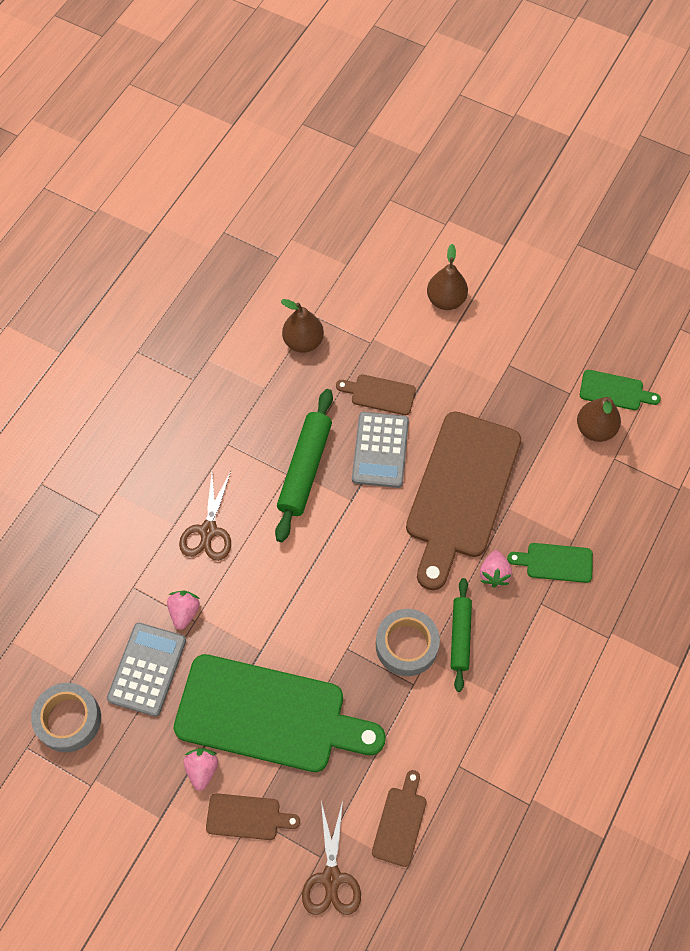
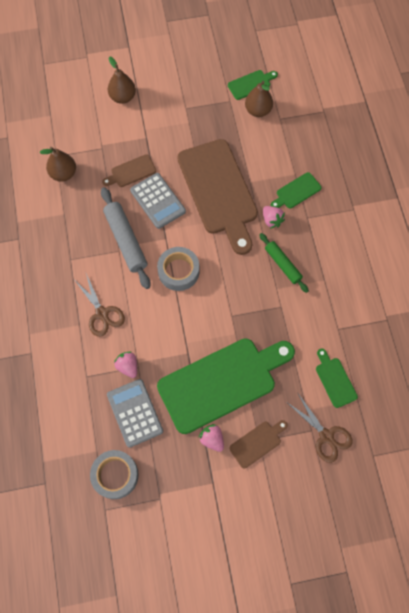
camera: 40 degrees left, 5 degrees up
green rolling pin [275,389,333,542] -> grey rolling pin [101,187,151,289]
brown cutting board [372,770,427,867] -> green cutting board [316,348,358,408]
grey tape [376,609,440,676] -> grey tape moved to [157,247,200,291]

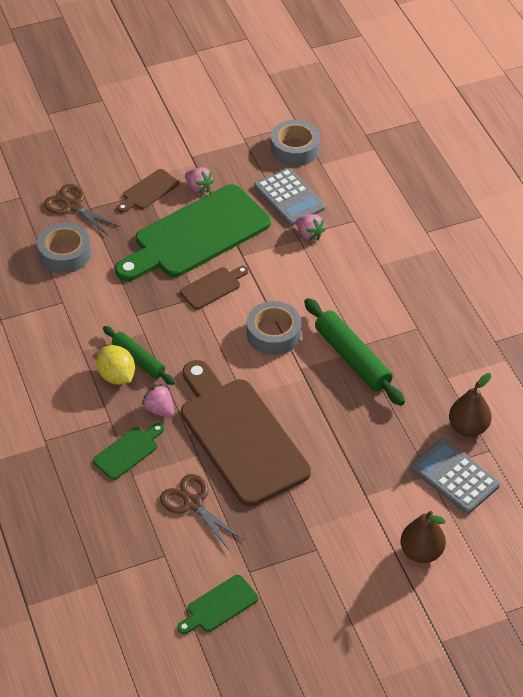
camera: 170 degrees right, 20 degrees down
brown scissors [76,274,125,337] -> brown scissors moved to [160,474,244,550]
grey rolling pin [101,187,151,289] -> green rolling pin [304,298,405,406]
brown cutting board [102,154,156,187] -> brown cutting board moved to [180,266,248,310]
grey calculator [130,173,186,229] -> grey calculator moved to [411,439,500,514]
brown pear [245,81,273,117] -> none
green cutting board [316,348,358,408] -> grey tape [37,223,91,273]
none -> yellow lemon [96,345,135,385]

